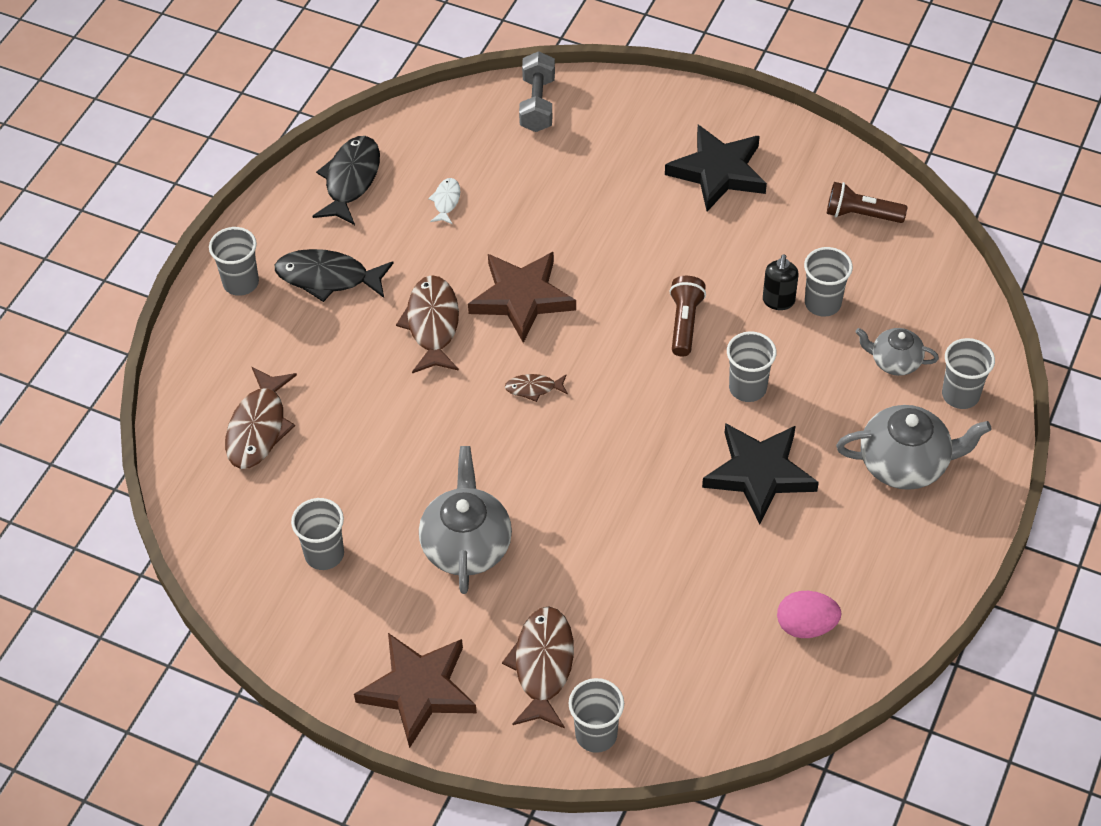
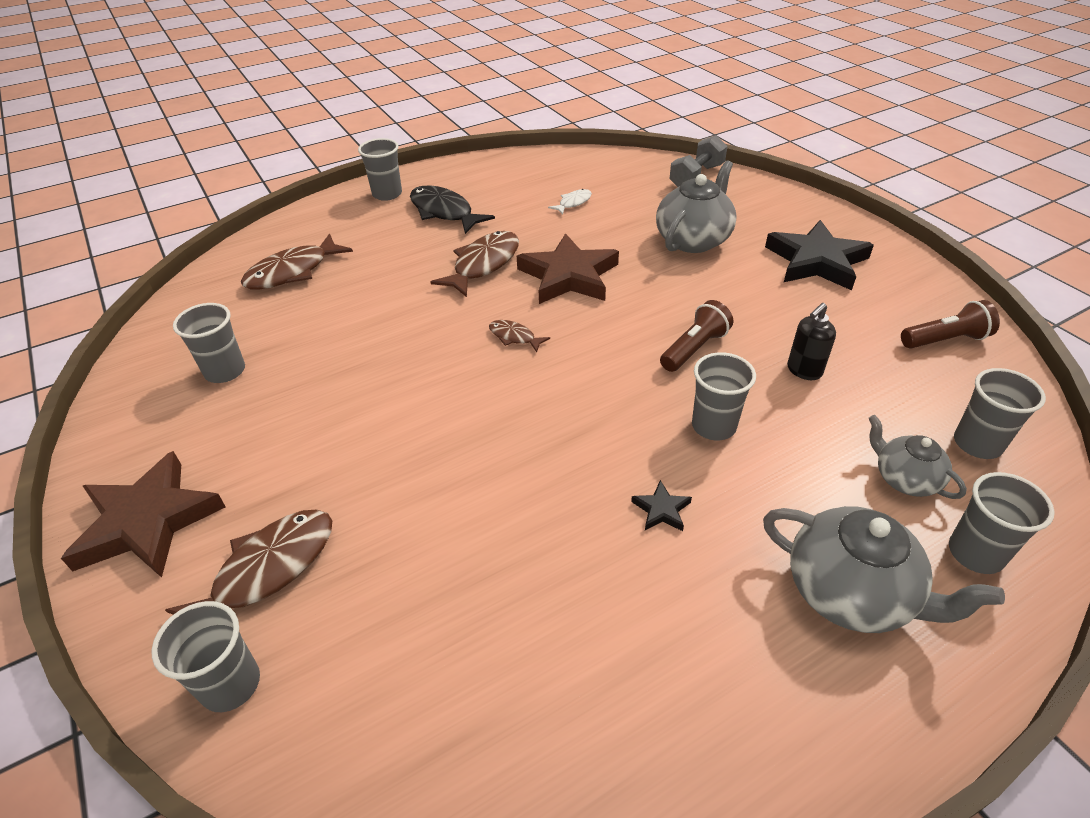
camera: 35 degrees right, 10 degrees down
black fish [312,136,380,225] -> none
grey teapot [419,446,512,594] -> grey teapot moved to [656,160,737,253]
black star [702,423,819,525] -> black star [631,480,692,531], size x0.41
pink egg [777,591,842,638] -> none
grey cup [804,247,853,317] -> grey cup moved to [954,368,1046,459]
brown flashlight [827,182,907,223] -> brown flashlight turned 120 degrees clockwise [901,300,1000,349]

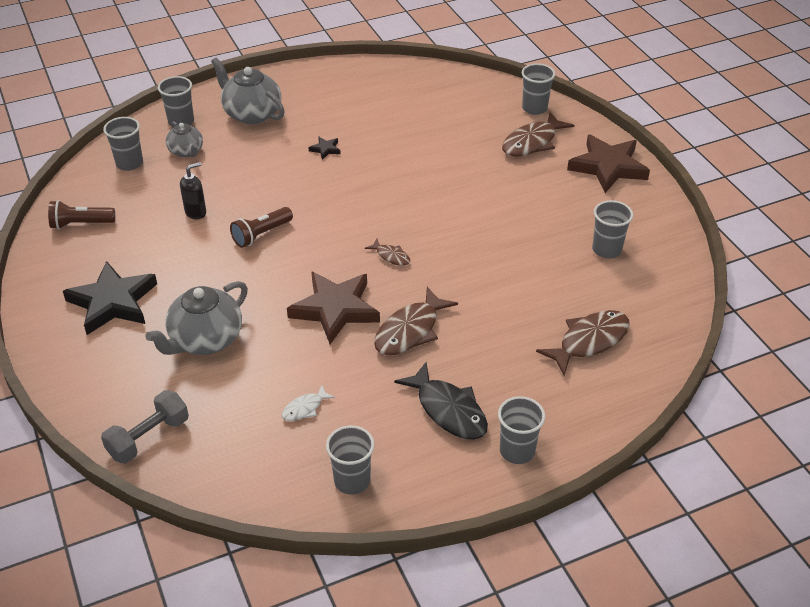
camera: 175 degrees left, 0 degrees up
grey cup [692,352,756,440] -> grey cup moved to [326,425,374,495]

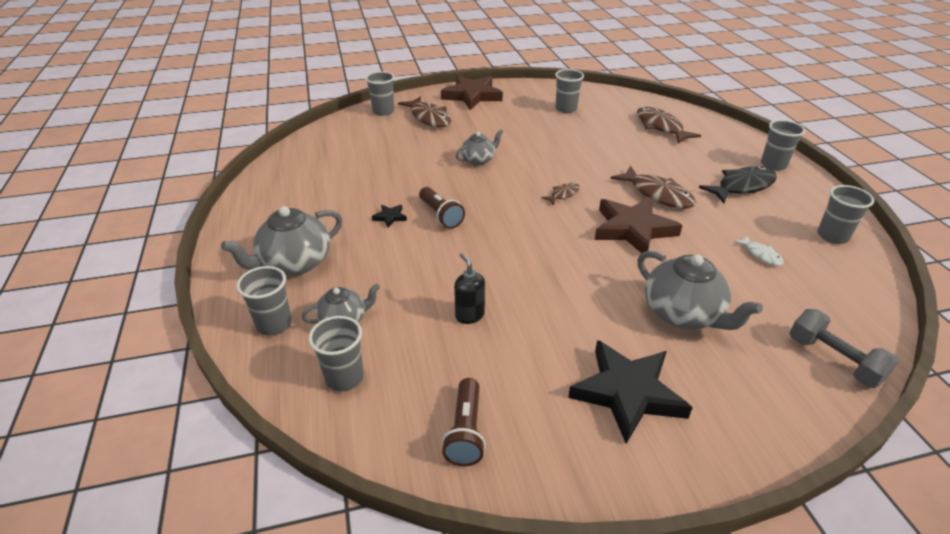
camera: 80 degrees left, 5 degrees down
brown flashlight [230,207,293,248] -> brown flashlight moved to [419,187,465,229]
none -> grey teapot [456,129,503,165]

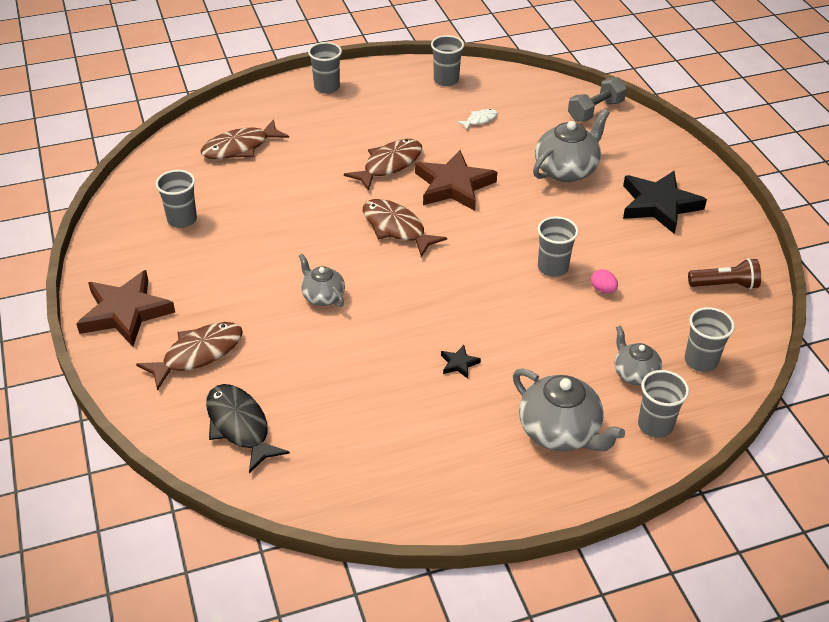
camera: 95 degrees left, 5 degrees up
grey cup [365,71,395,116] -> grey cup moved to [538,216,579,277]
brown flashlight [419,187,465,229] -> none
black soap dispenser [454,253,485,324] -> pink egg [591,269,618,293]
brown fish [541,183,580,205] -> brown fish [363,199,447,257], size x1.95
black fish [699,166,777,203] -> black fish moved to [206,384,290,474]

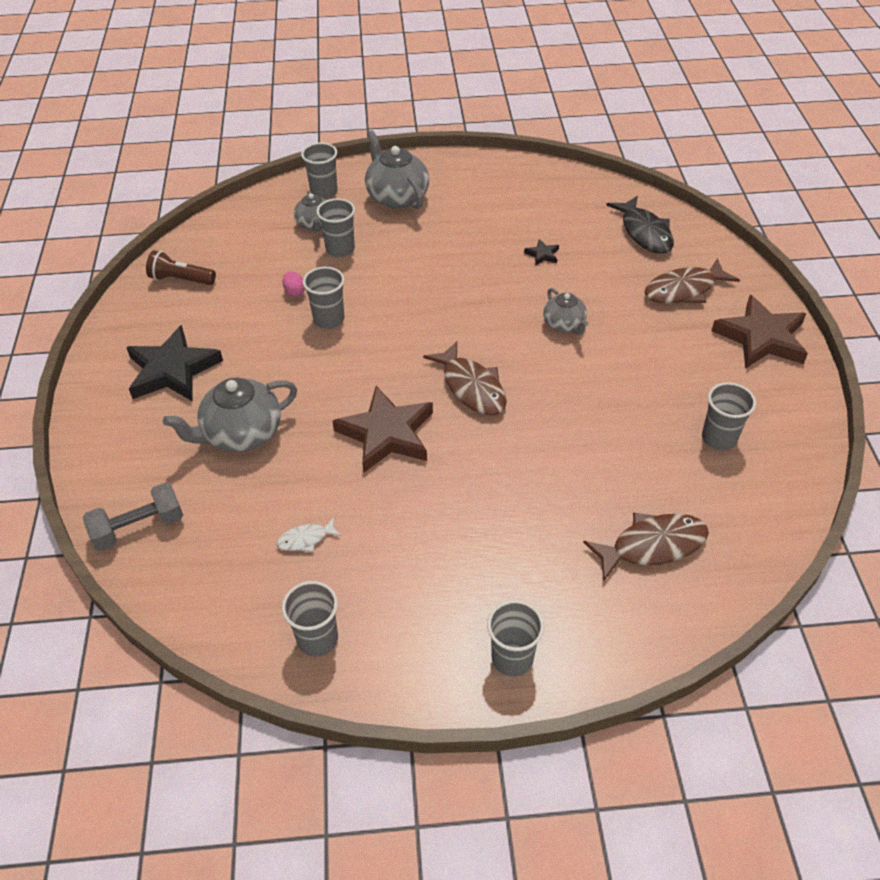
camera: 165 degrees left, 5 degrees up
brown fish [344,139,422,191] -> none
black star [441,345,481,379] -> black star moved to [524,239,559,266]
grey cup [685,307,735,372] -> grey cup moved to [316,198,355,257]

